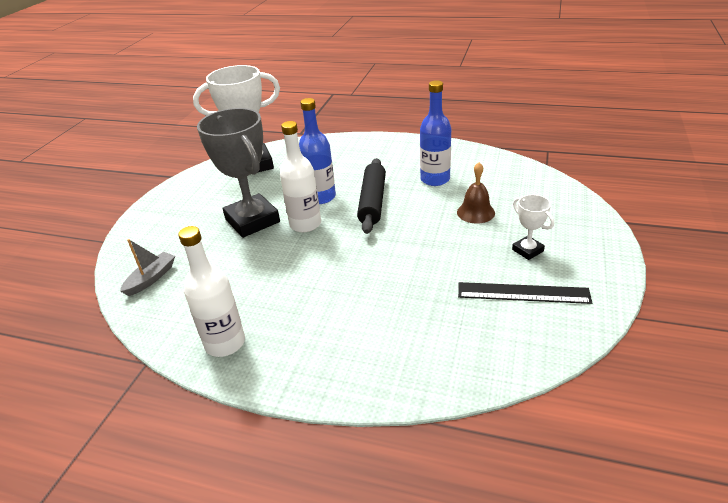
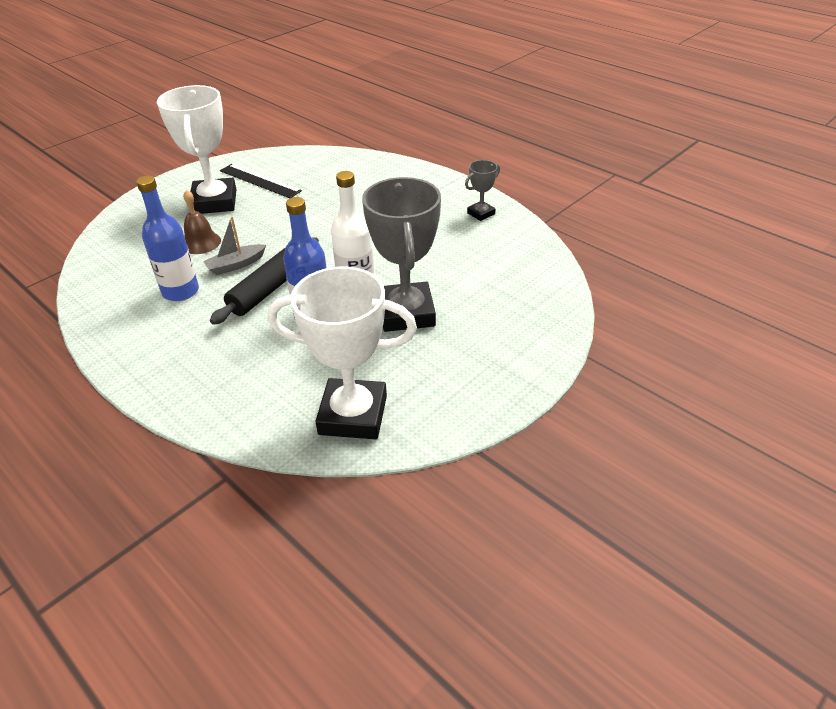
camera: 155 degrees left, 5 degrees up
grey boat [120,239,175,296] -> grey boat moved to [203,216,266,275]
white bottle [178,226,245,357] -> grey trophy [465,160,500,221]
white trophy [512,194,554,260] -> white trophy [157,85,237,214], size x2.15

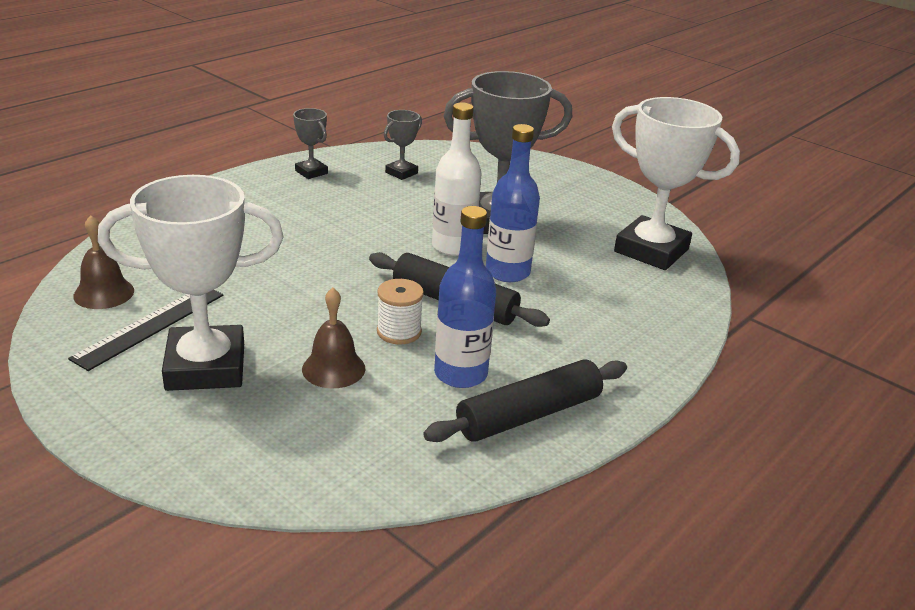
camera: 95 degrees left, 10 degrees down
grey boat [203,216,266,275] -> white spool [377,279,424,344]
white trophy [268,267,417,439] -> white trophy turned 60 degrees counterclockwise [612,97,740,270]
none -> brown bell [73,215,134,309]
none -> grey trophy [384,110,422,180]
none -> black rolling pin [423,359,627,442]

